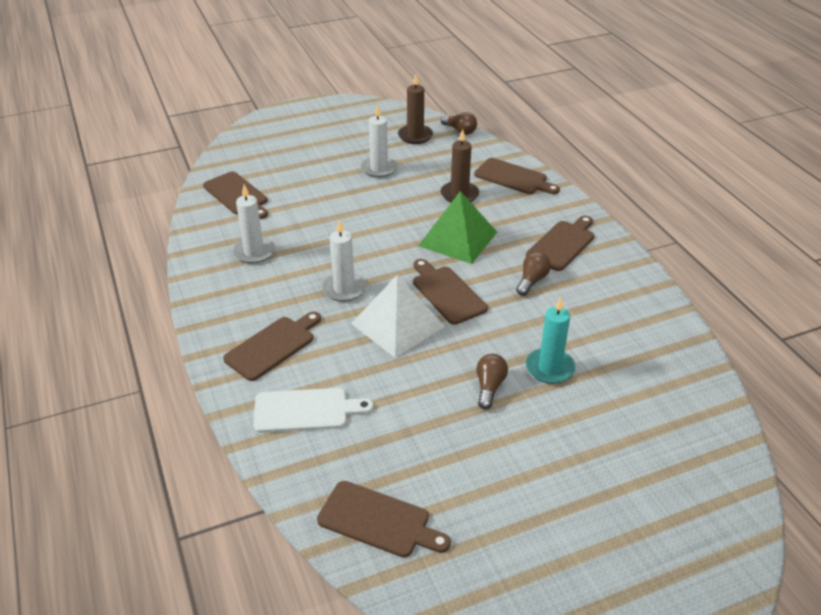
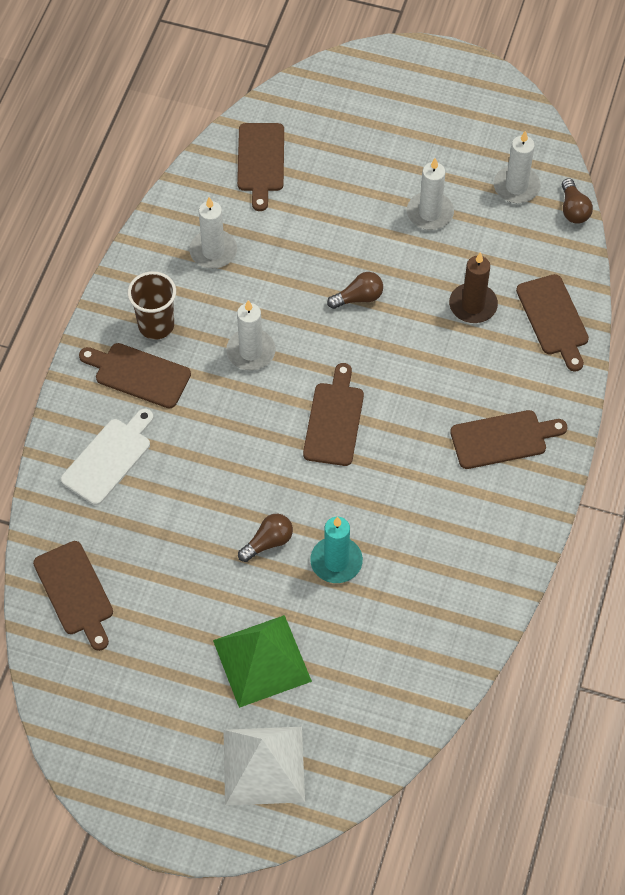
camera: 40 degrees right, 20 degrees up
brown cutting board [223,312,321,381] -> brown cutting board turned 150 degrees counterclockwise [79,343,191,409]
white cutting board [253,388,374,433] -> white cutting board turned 90 degrees counterclockwise [61,409,154,505]
white pyramid [351,275,445,358] -> white pyramid moved to [223,727,305,806]
brown candle [398,74,433,144] -> white candle [494,131,541,203]
green pyramid [418,191,497,264] -> green pyramid moved to [213,615,312,708]
brown light bulb [516,252,551,296] -> brown light bulb moved to [327,272,383,309]
none -> brown cup [128,271,176,340]

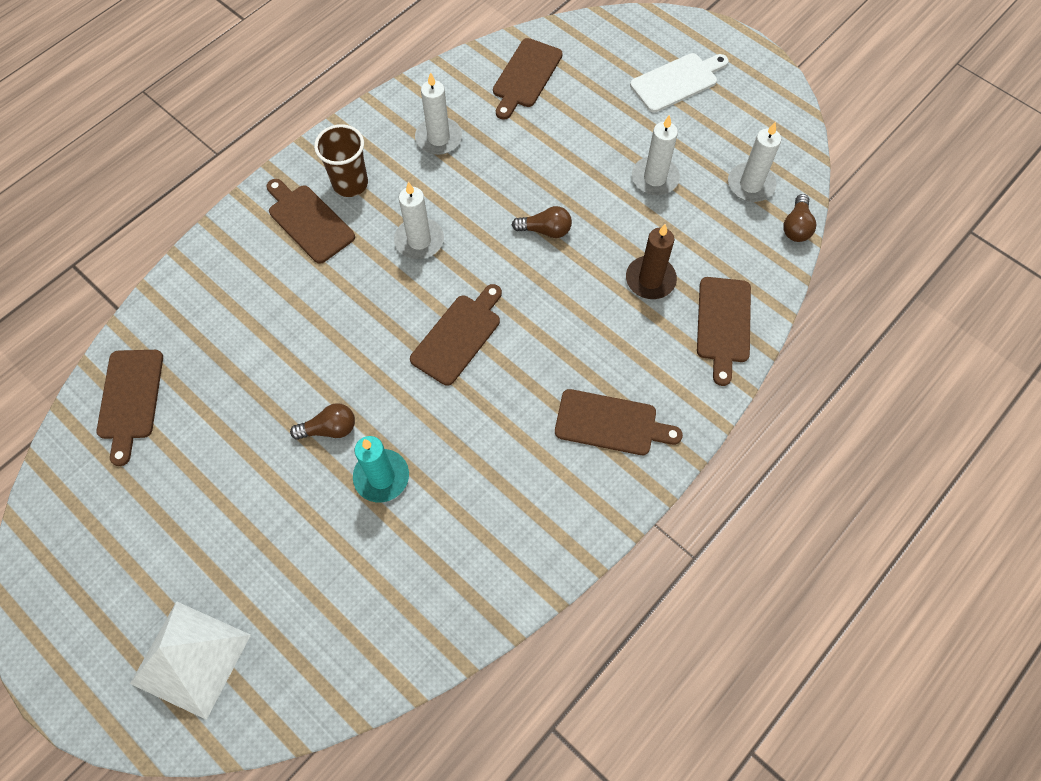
camera: 25 degrees right, 5 degrees up
white cutting board [61,409,154,505] -> white cutting board moved to [630,53,728,112]
green pyramid [213,615,312,708] -> none

